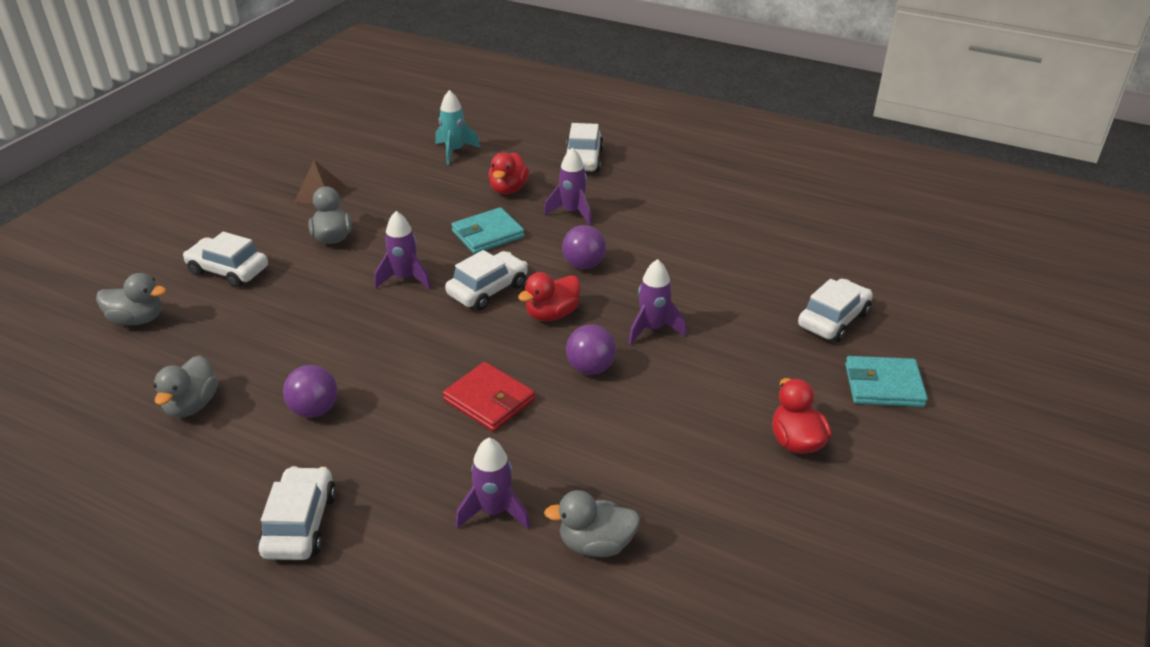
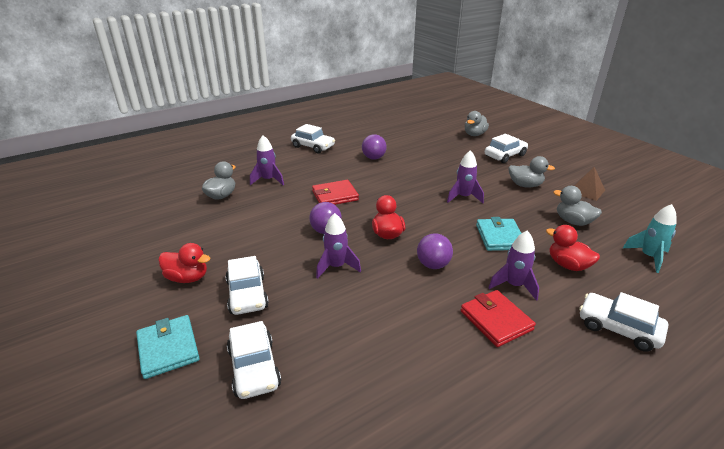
camera: 120 degrees right, 5 degrees down
grey duck [154,355,218,417] -> grey duck moved to [553,186,602,226]
white car [445,250,528,310] -> white car moved to [225,256,269,315]
turquoise wallet [845,356,928,407] -> turquoise wallet turned 60 degrees counterclockwise [136,315,200,379]
none -> red wallet [461,290,536,347]

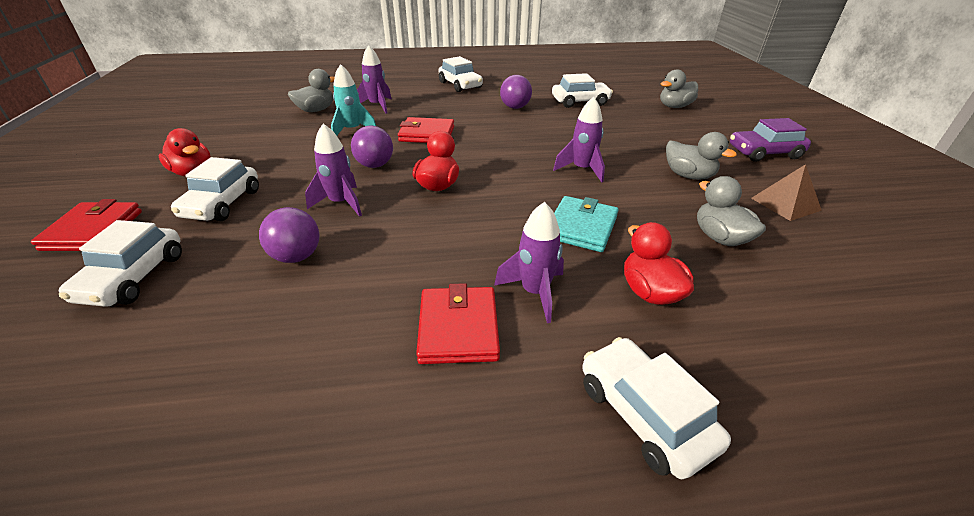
camera: 25 degrees right, 5 degrees up
turquoise wallet [136,315,200,379] -> red wallet [31,199,142,251]
purple ball [417,234,453,269] -> purple ball moved to [259,207,320,263]
white car [485,134,528,163] -> white car moved to [552,73,613,108]
turquoise rocket [623,204,677,273] -> turquoise rocket moved to [331,64,376,135]
none -> purple car [730,118,811,162]

